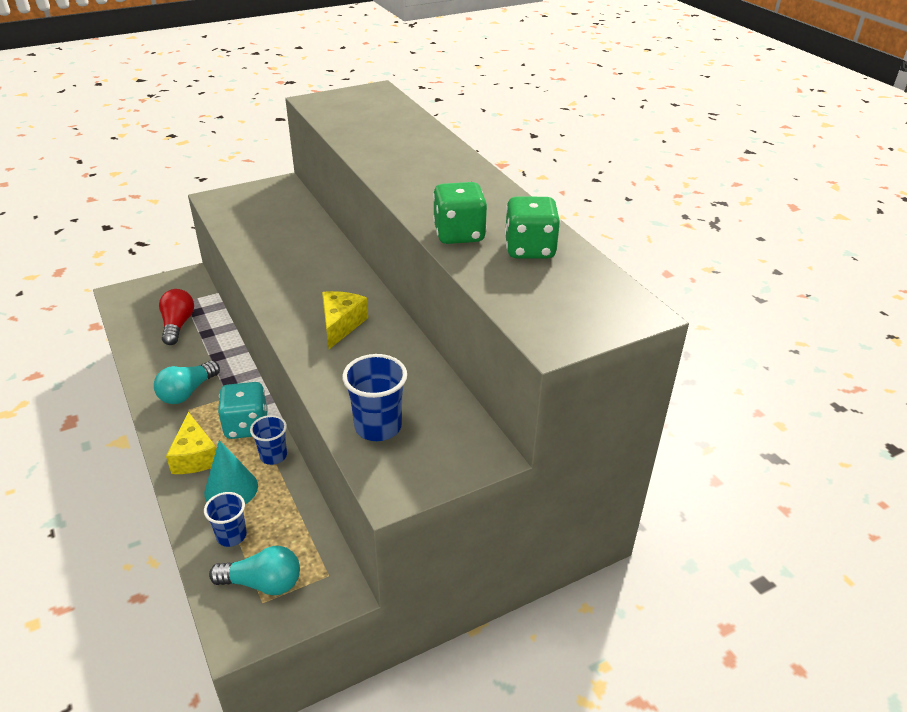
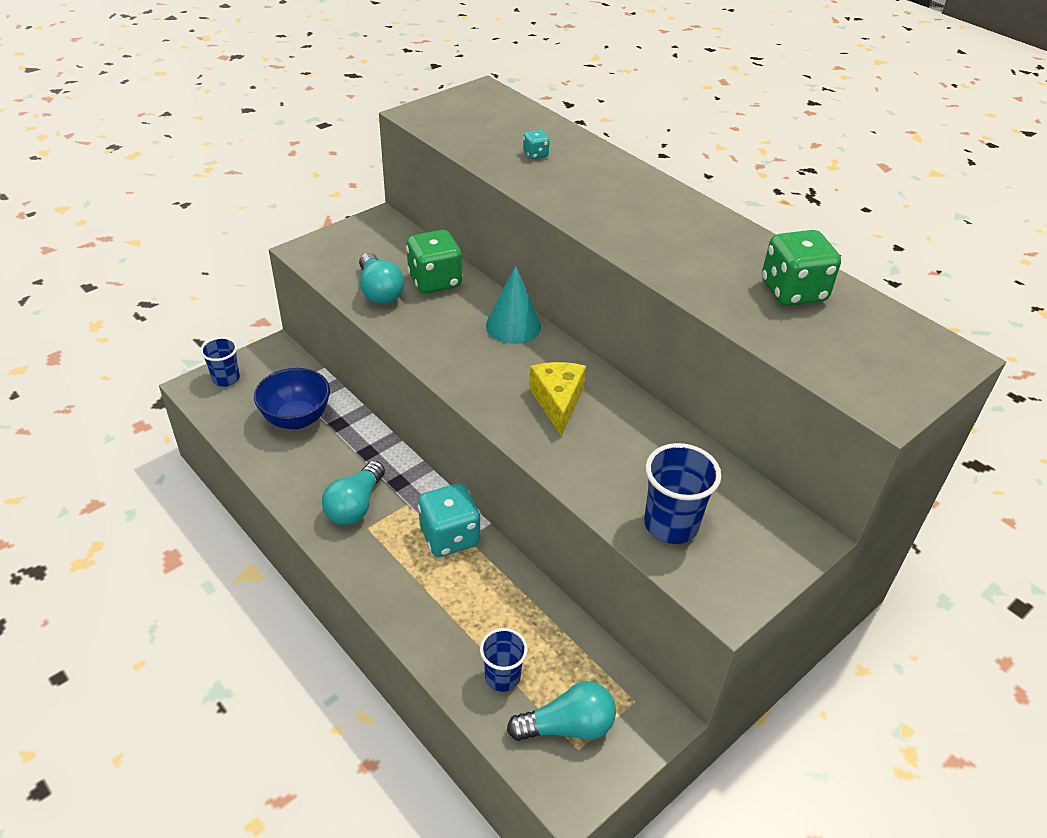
camera: 15 degrees left, 5 degrees up
red light bulb [159,289,194,345] -> blue bowl [254,368,330,429]
yellow cheese [166,412,216,474] -> none
turquoise cone [204,440,258,504] -> turquoise cone moved to [486,265,541,344]
blue cup [250,415,287,465] -> blue cup moved to [200,337,240,387]
green dice [433,182,487,244] -> green dice moved to [406,230,462,294]
none -> turquoise light bulb [359,253,404,304]
none -> turquoise dice [523,130,550,159]

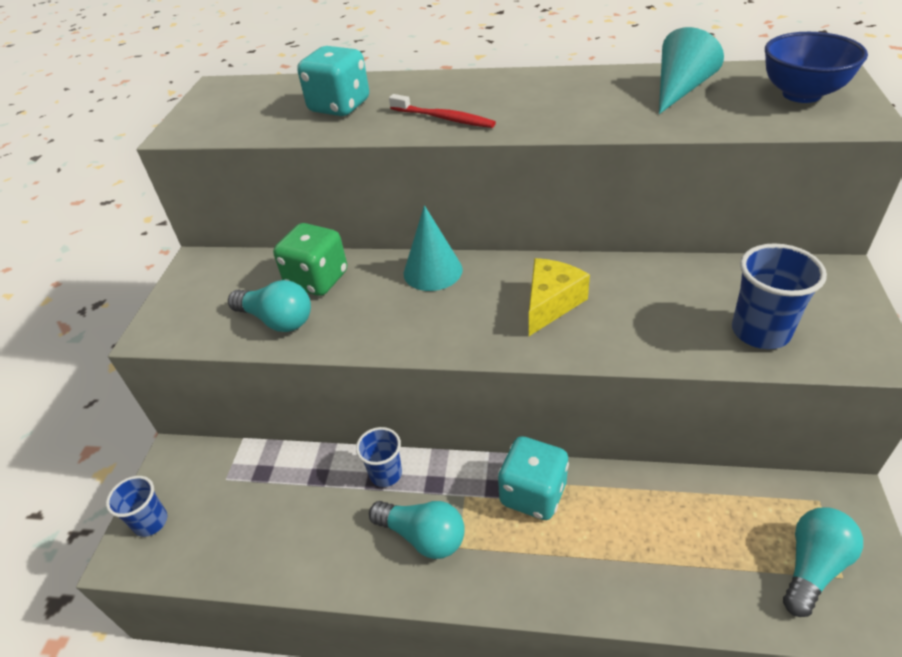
camera: 35 degrees left, 0 degrees up
blue bowl [254,368,330,429] -> blue bowl moved to [765,32,868,103]
turquoise light bulb [322,461,385,525] -> turquoise light bulb turned 45 degrees counterclockwise [369,501,465,559]
blue cup [480,628,528,692] -> blue cup moved to [356,427,402,487]
turquoise dice [523,130,550,159] -> turquoise dice [297,46,369,116], size x2.19
yellow cheese [529,362,586,436] -> yellow cheese turned 75 degrees clockwise [529,258,590,336]
green dice [762,230,841,306] -> turquoise cone [659,27,724,114]
none -> red toothbrush [389,94,496,128]

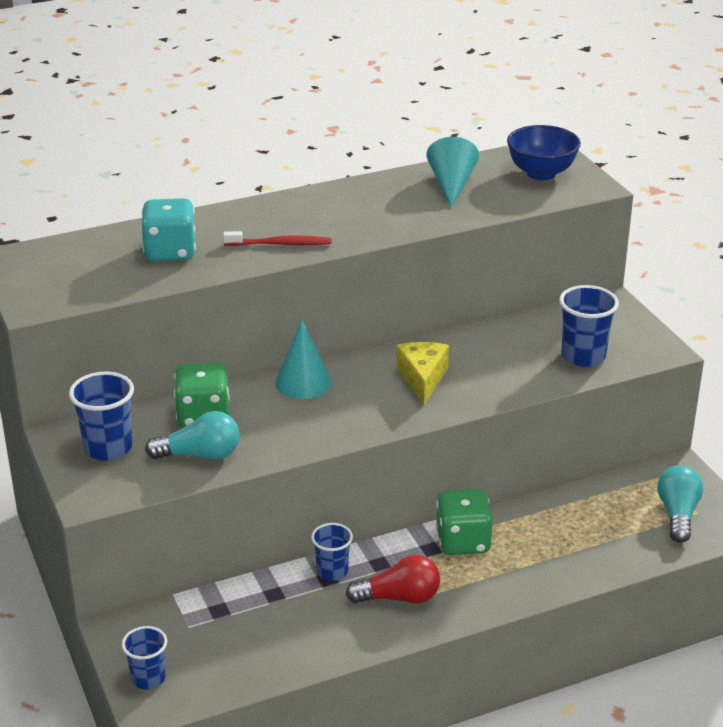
camera: 35 degrees left, 10 degrees down
turquoise light bulb [369,501,465,559] -> red light bulb [346,555,440,604]
turquoise dice [498,436,569,520] -> green dice [436,489,493,555]
none -> blue cup [69,372,134,461]

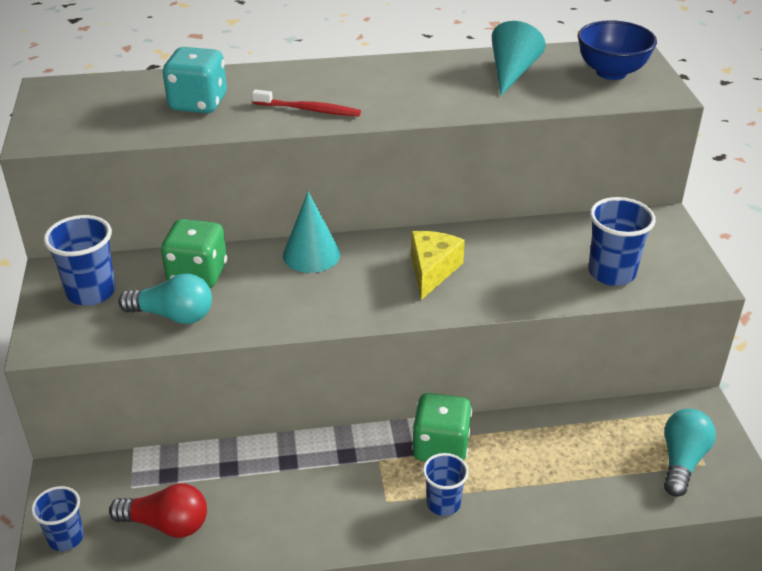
camera: 15 degrees right, 5 degrees up
blue cup [311,523,353,581] -> blue cup moved to [423,453,469,516]
red light bulb [346,555,440,604] -> red light bulb moved to [109,483,207,538]

